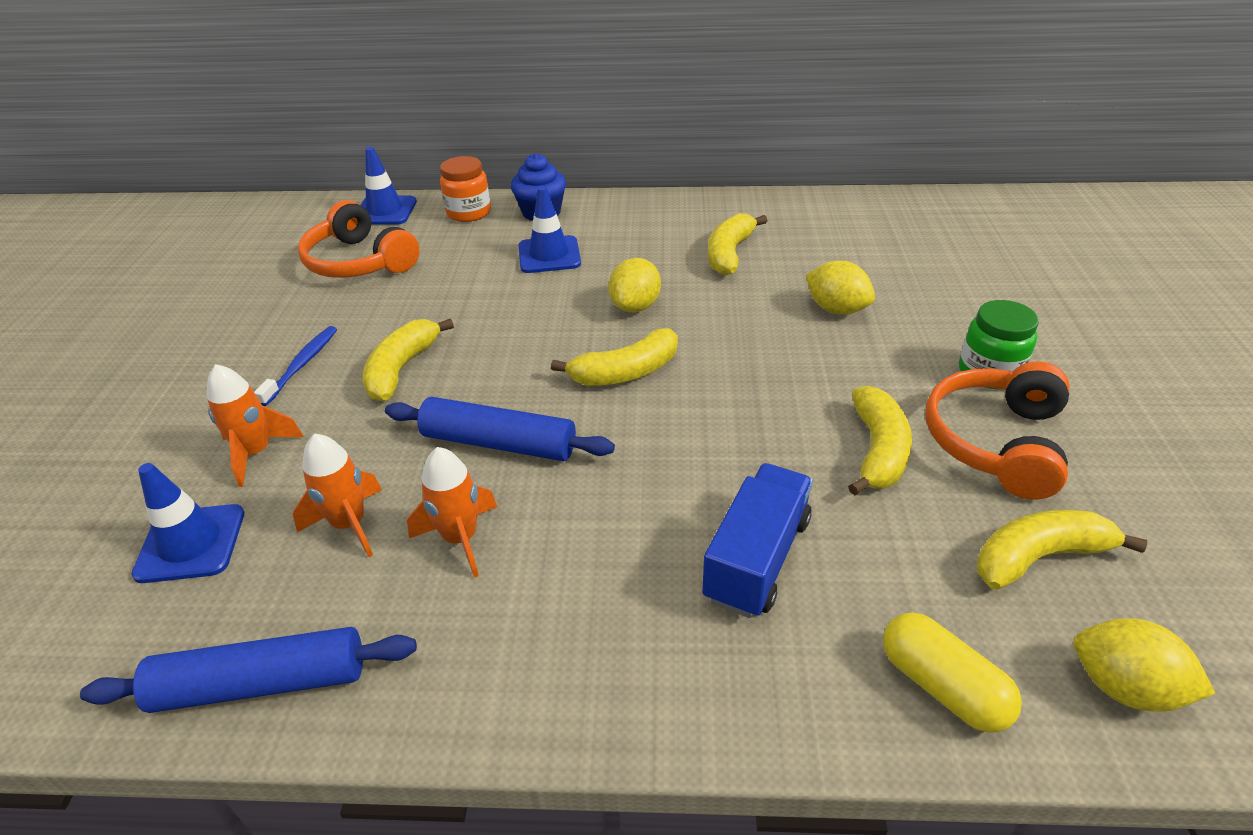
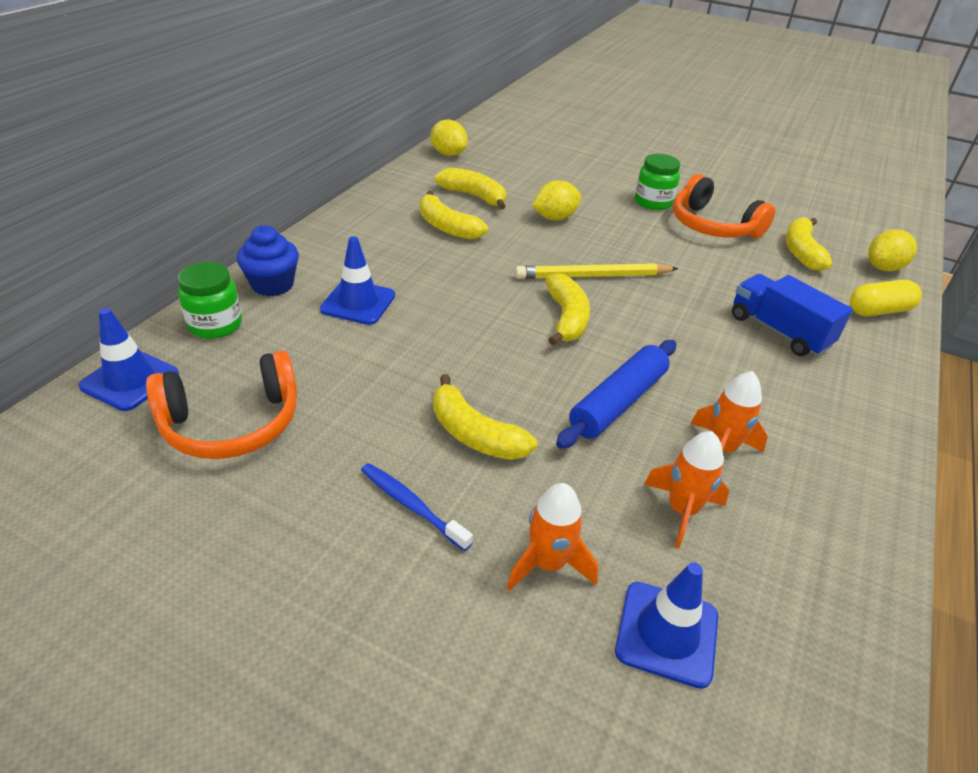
camera: 70 degrees left, 0 degrees up
blue rolling pin [80,627,417,713] -> none
orange jar [440,156,491,222] -> green jar [178,262,242,339]
yellow lemon [609,258,661,312] -> yellow lemon moved to [431,120,468,156]
yellow banana [848,386,912,495] -> yellow banana moved to [434,168,506,209]
none -> yellow pencil [515,263,678,279]

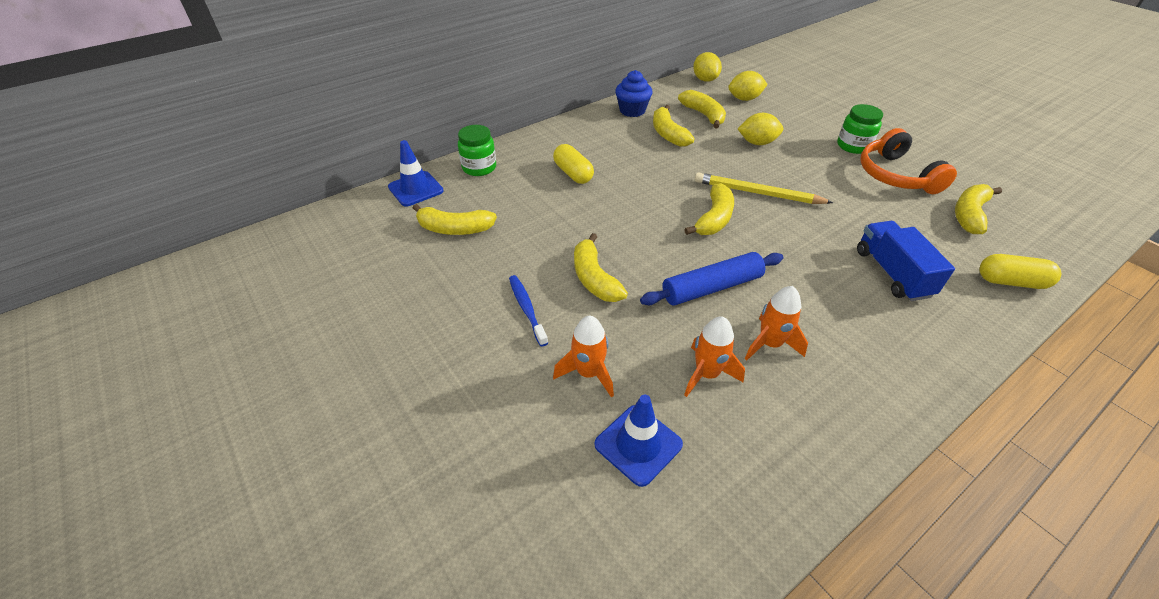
camera: 30 degrees right, 5 degrees up
orange headphones [146,351,297,459] -> yellow banana [413,204,497,235]
blue cupcake [237,225,299,296] -> blue cupcake moved to [615,70,653,117]
blue traffic cone [320,236,395,325] -> yellow capsule [553,144,594,184]
yellow lemon [868,229,917,271] -> yellow lemon moved to [728,71,768,101]

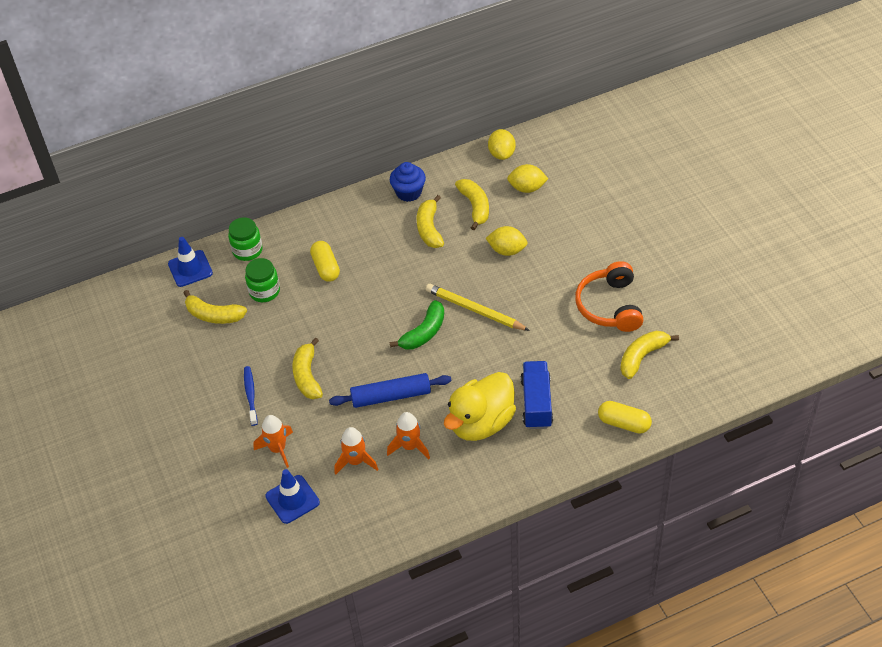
camera: 15 degrees right, 5 degrees up
yellow banana [684,183,734,235] -> green banana [390,300,444,349]
green jar [837,104,883,154] -> green jar moved to [245,258,280,302]
none -> yellow duck [444,372,516,441]

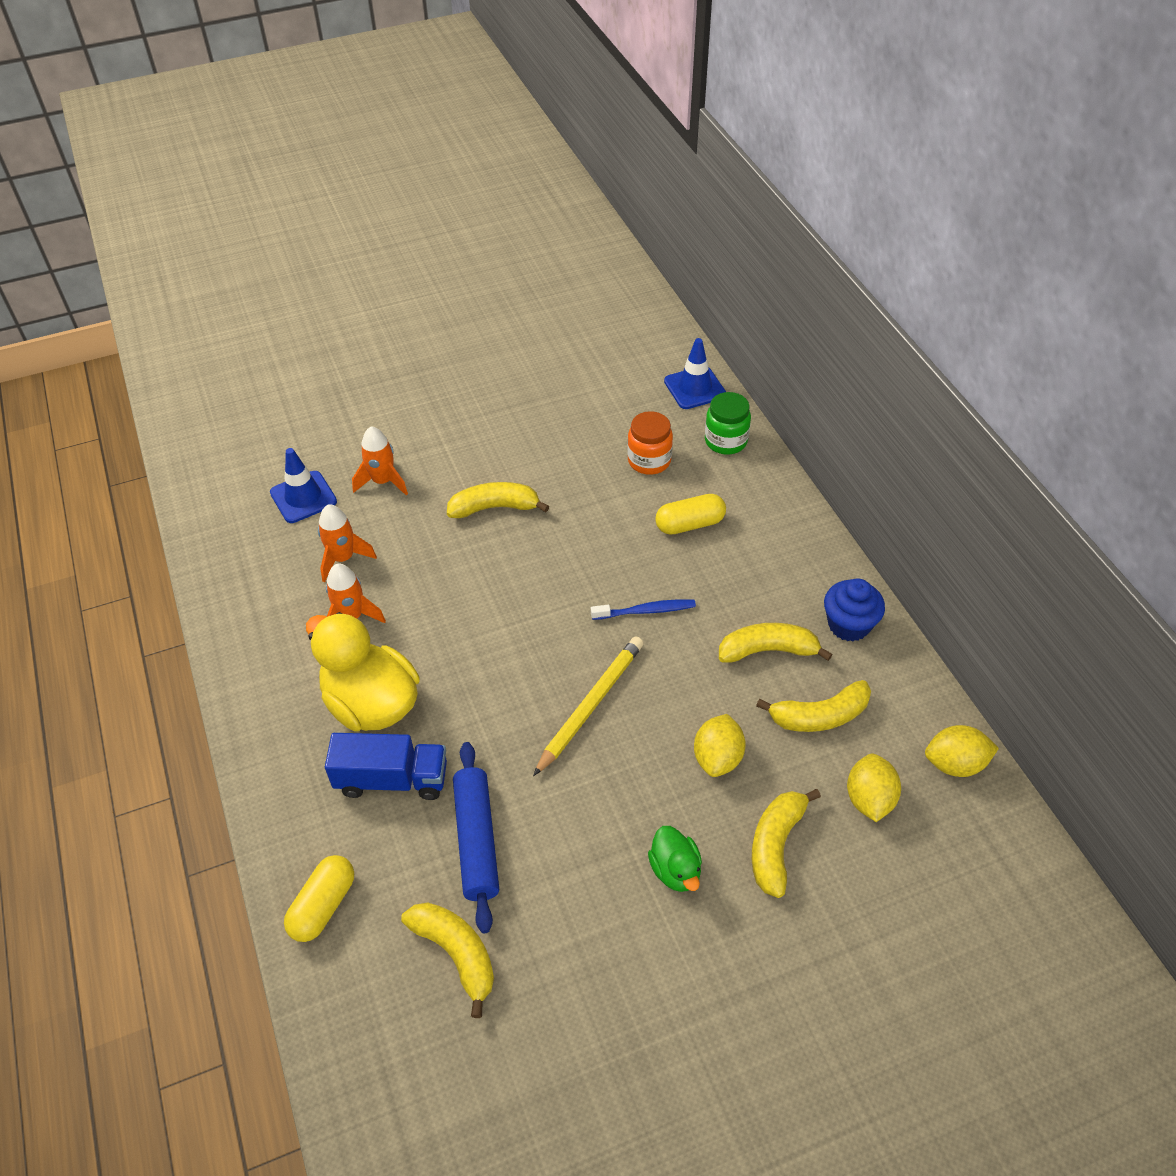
camera: 90 degrees right, 0 degrees up
yellow banana [184,290,247,324] -> yellow banana moved to [752,789,821,898]
blue toothbrush [244,366,257,426] -> blue toothbrush moved to [591,599,696,620]
green jar [245,258,280,302] -> orange jar [627,411,673,475]
blue rolling pin [329,373,452,408] -> blue rolling pin moved to [453,742,499,933]
green banana [390,300,444,349] -> none
orange headphones [575,261,643,332] -> none
none -> green duck [648,826,702,892]

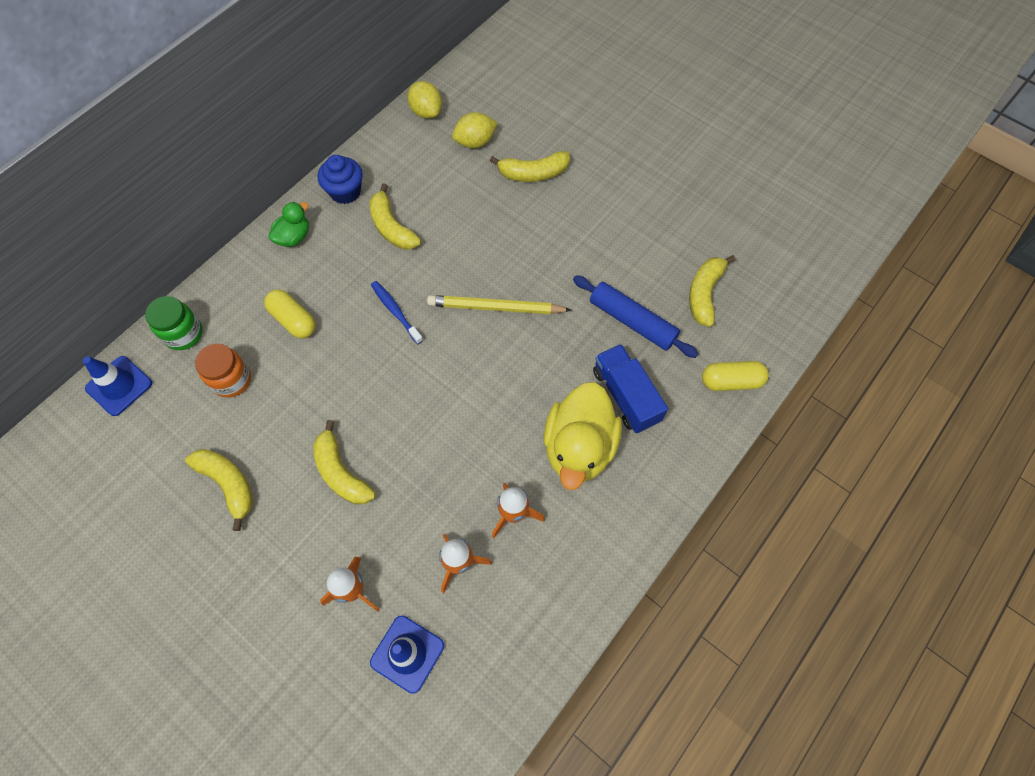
camera: 120 degrees left, 15 degrees up
blue rolling pin [453,742,499,933] -> blue rolling pin turned 75 degrees clockwise [573,275,699,358]
green duck [648,826,702,892] -> green duck moved to [268,202,309,247]
yellow lemon [694,714,746,777] -> none
yellow banana [756,680,871,732] -> yellow banana moved to [185,449,253,531]

